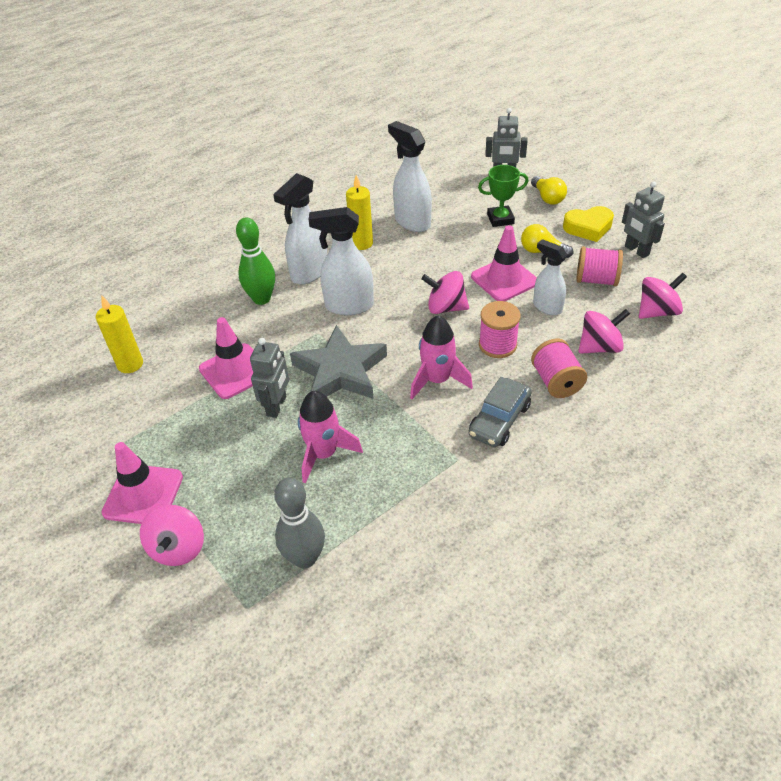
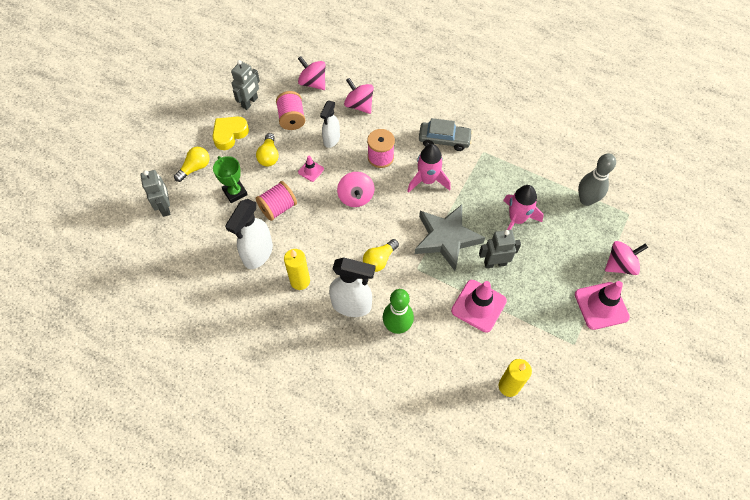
camera: 115 degrees left, 15 degrees up
white spray bottle [309,207,374,315] -> yellow light bulb [363,239,399,272]
pink traffic cone [471,225,537,301] -> pink traffic cone [298,156,324,182], size x0.51
pink spool [531,339,587,398] -> pink spool moved to [256,181,297,221]
yellow heart [563,206,614,242] -> yellow heart turned 105 degrees counterclockwise [212,116,249,150]

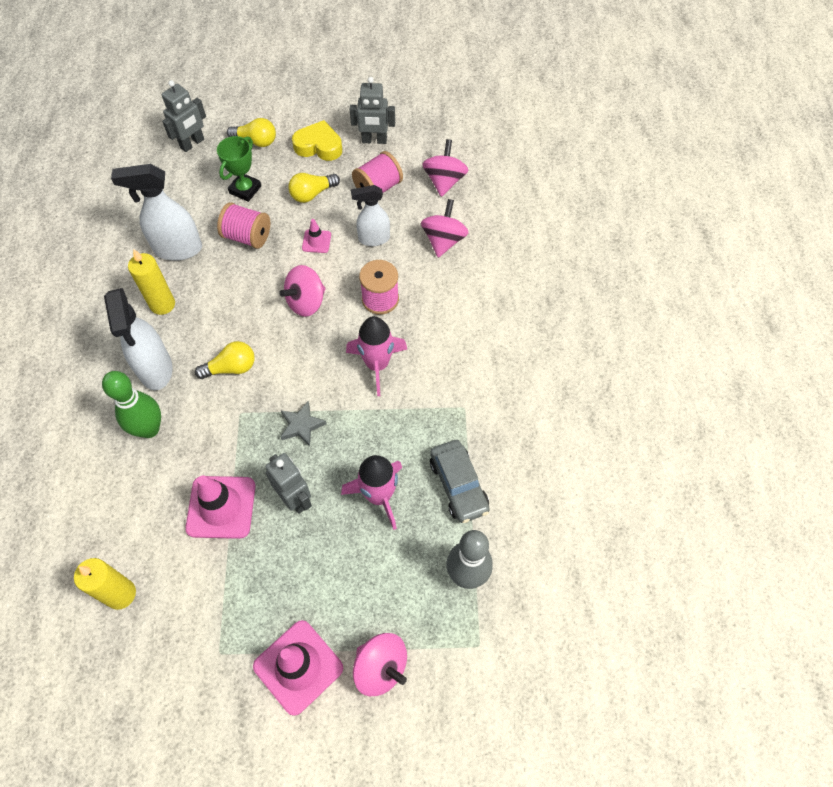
camera: 60 degrees right, 0 degrees up
yellow light bulb [363,239,399,272] -> yellow light bulb turned 150 degrees clockwise [195,341,255,379]
grey star [415,205,485,271] -> grey star [281,401,326,447], size x0.47
grey car [419,118,473,151] -> grey car moved to [430,440,490,523]

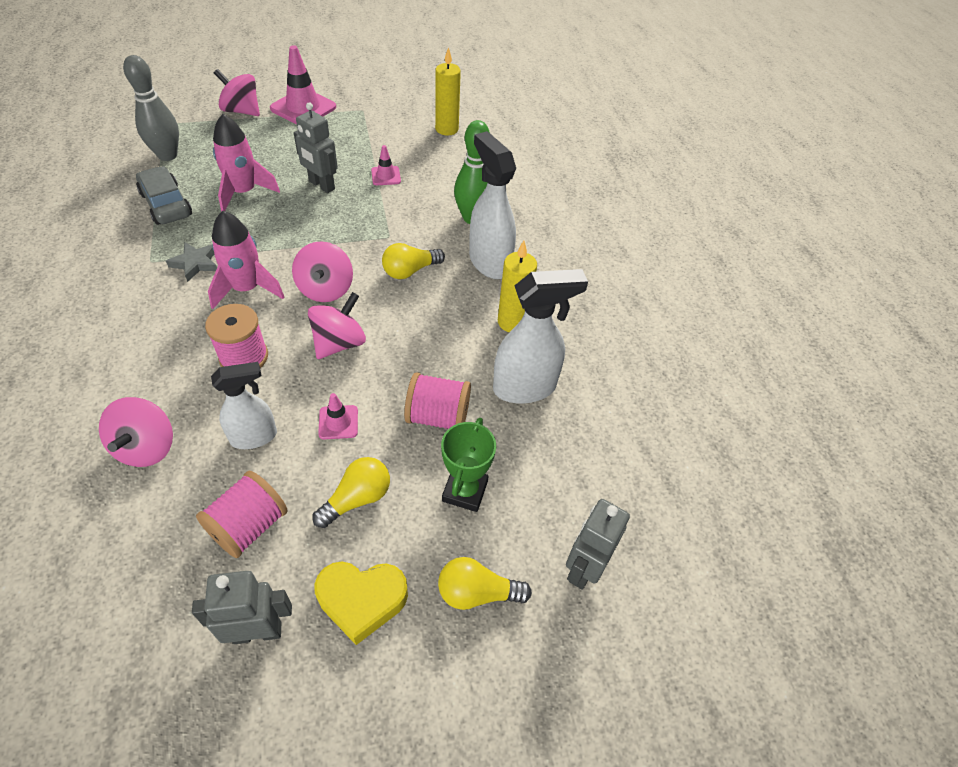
camera: 165 degrees right, 10 degrees down
pink traffic cone [185,475,256,539] -> pink traffic cone [371,145,401,185], size x0.51
grey star [281,401,326,447] -> grey star moved to [166,242,217,282]
pink spinning top [422,139,468,197] -> pink spinning top moved to [292,241,353,302]

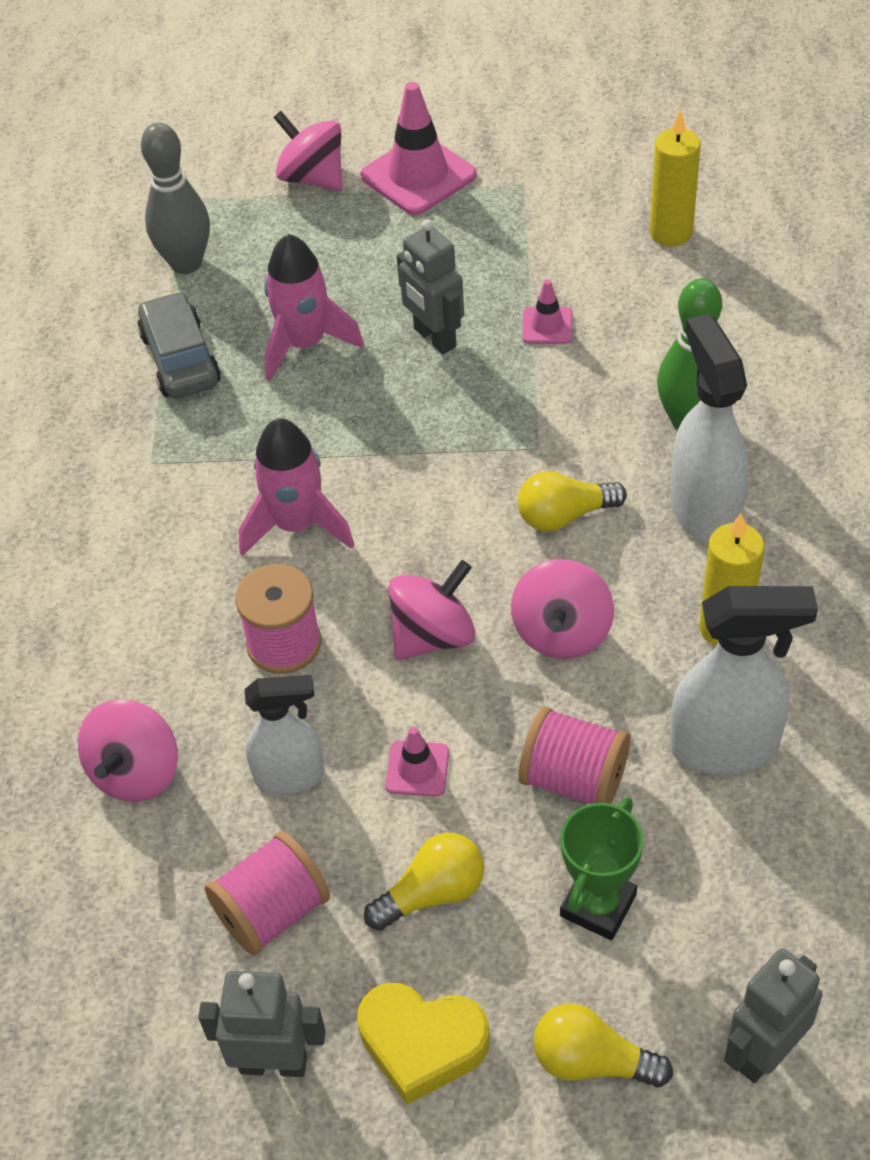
camera: 20 degrees right, 0 degrees up
grey star [166,242,217,282] -> none
pink spinning top [292,241,353,302] -> pink spinning top moved to [511,559,614,659]

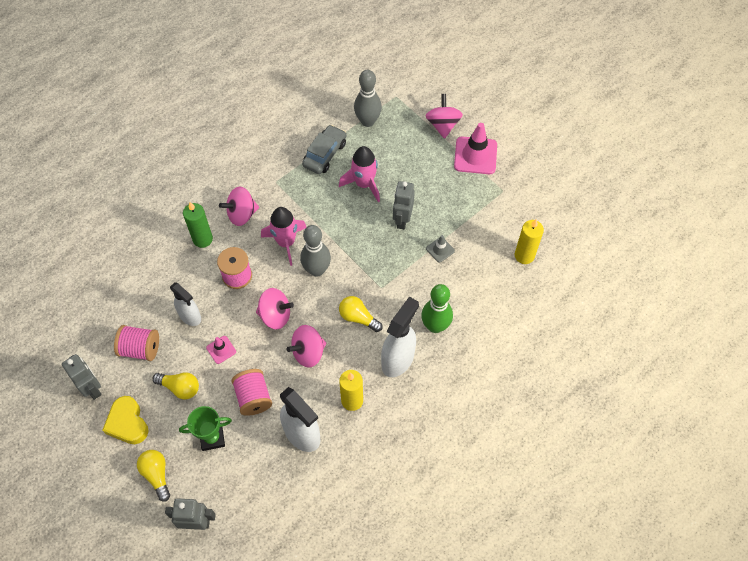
camera: 45 degrees right, 10 degrees up
pink spinning top [78,699,178,802] -> pink spinning top moved to [219,186,259,226]
pink traffic cone [523,279,572,344] -> grey traffic cone [426,235,455,263]
none -> green candle [183,202,213,248]
none -> grey bowling pin [300,225,331,277]

